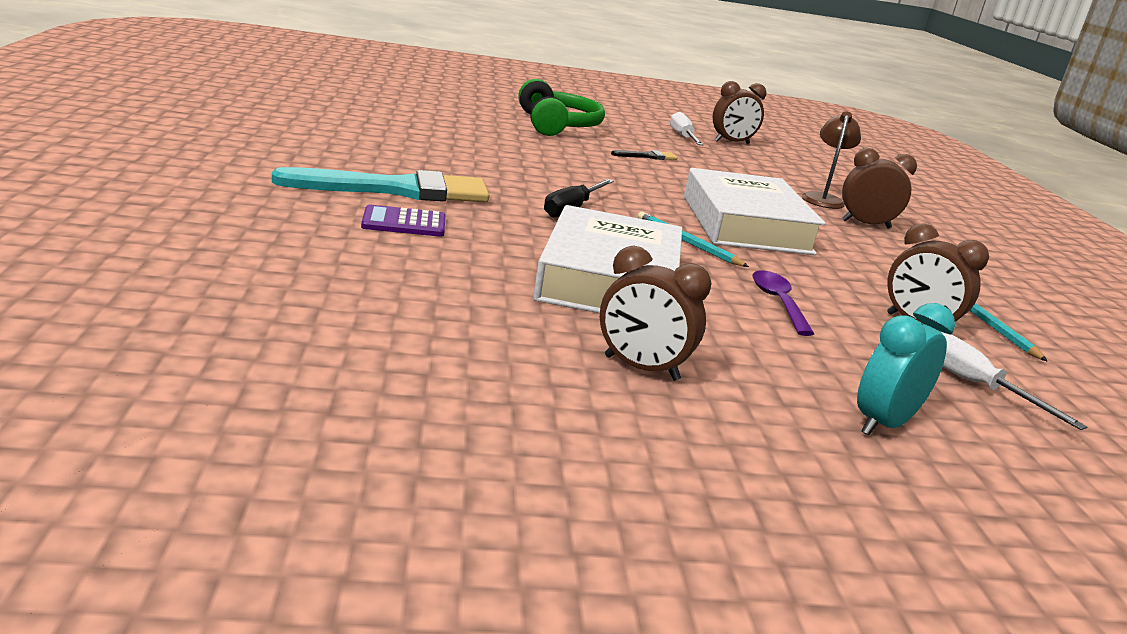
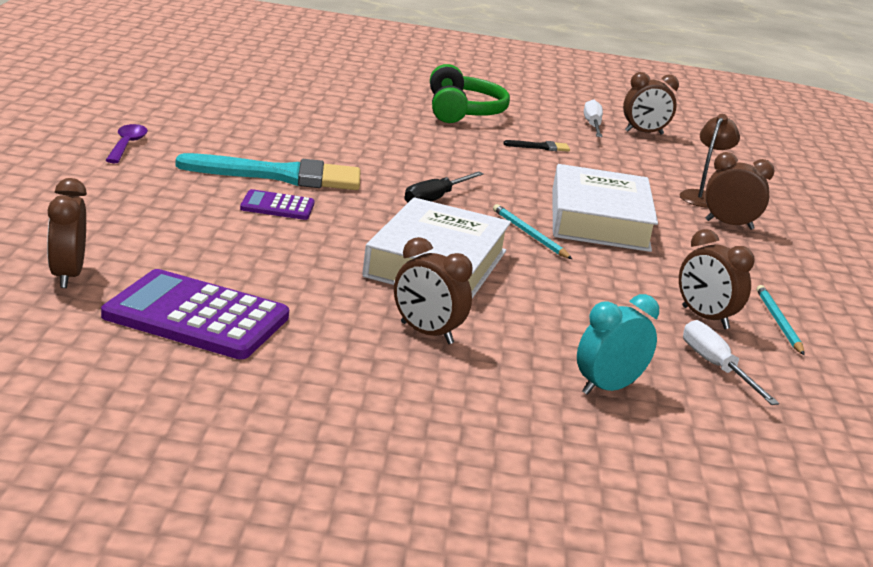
camera: 10 degrees right, 0 degrees up
purple spoon [752,270,814,336] -> purple spoon moved to [106,124,148,163]
none -> brown clock [47,178,87,288]
none -> purple calculator [101,269,289,359]

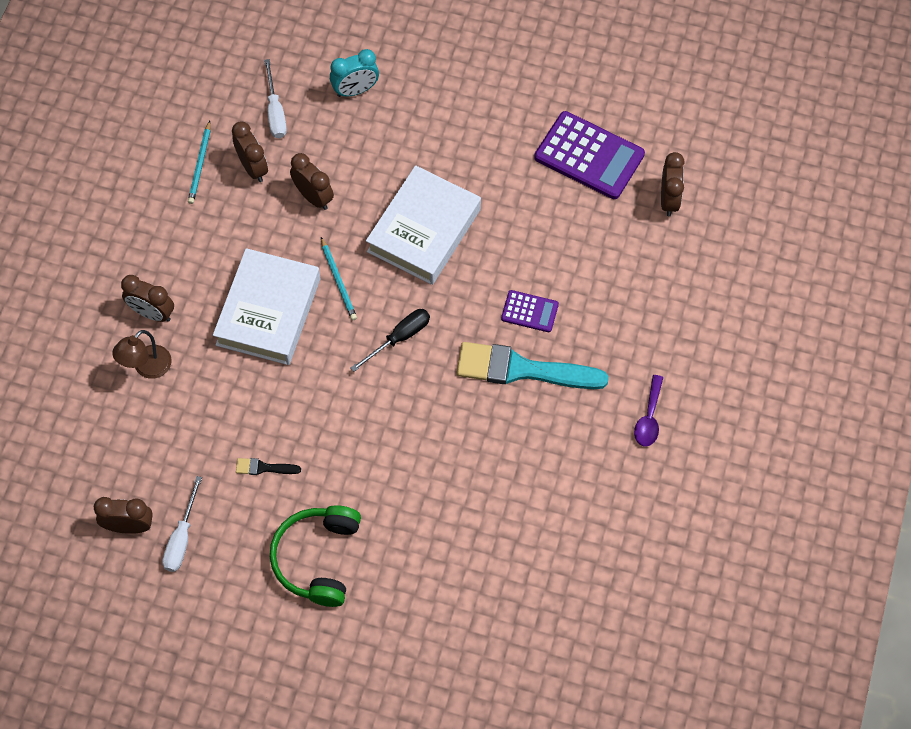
camera: 165 degrees left, 40 degrees up
brown clock [394,237,472,344] -> brown clock moved to [290,153,334,210]

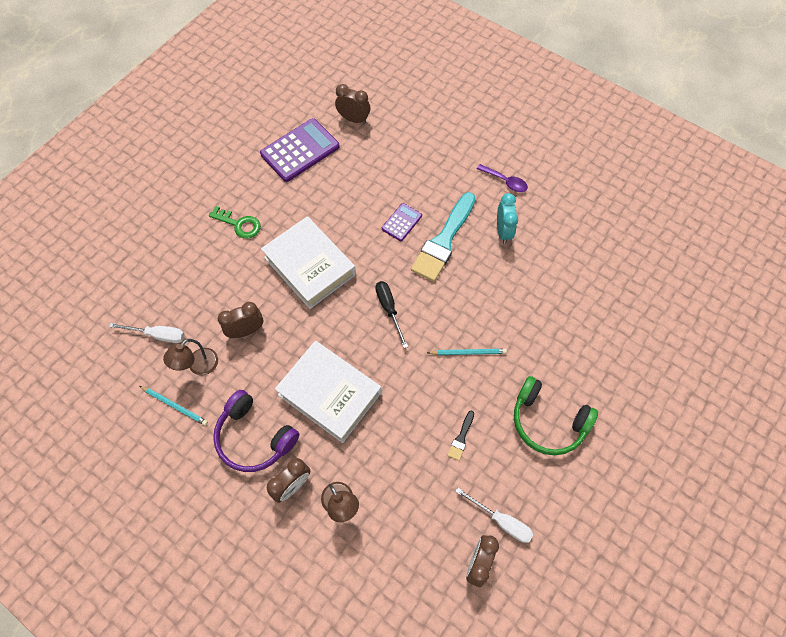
camera: 70 degrees left, 0 degrees up
brown clock [232,122,268,182] -> brown lamp [163,339,218,375]
turquoise pencil [321,237,357,320] -> turquoise pencil moved to [427,349,507,355]
turquoise clock [330,49,379,97] -> turquoise clock moved to [497,193,518,244]
none -> green key [209,206,261,239]
none -> purple headphones [213,390,299,472]

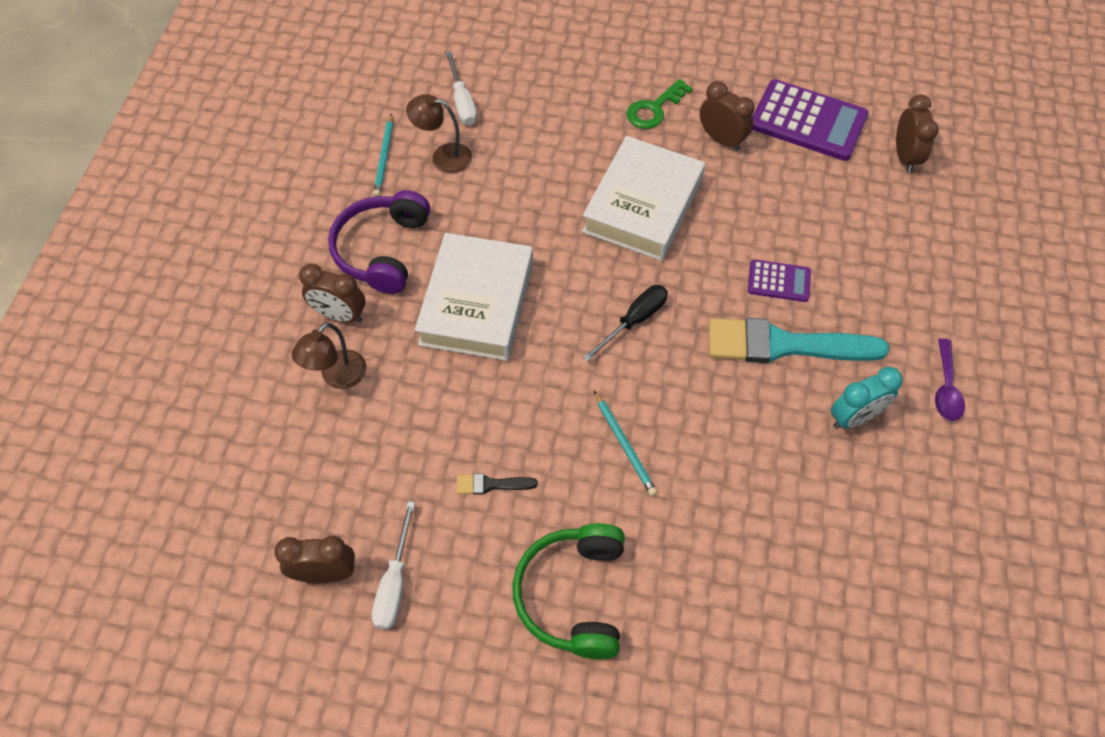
camera: 65 degrees right, 5 degrees down
green key [209,206,261,239] -> green key turned 45 degrees clockwise [627,79,693,129]
brown clock [218,302,263,338] -> brown clock moved to [700,81,755,150]

